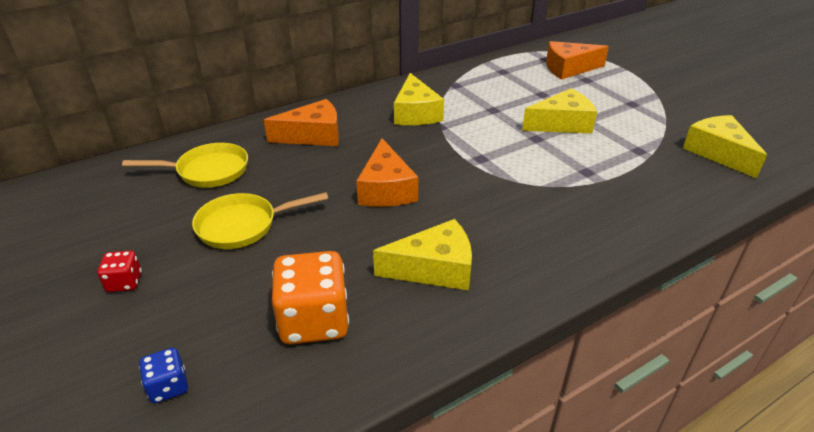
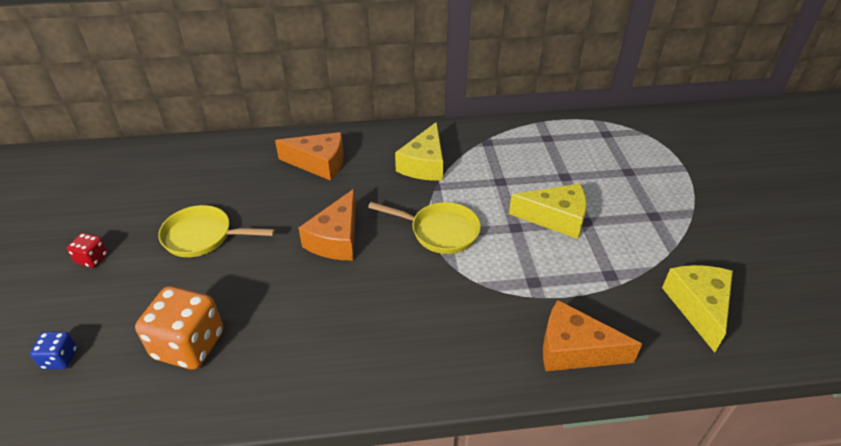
camera: 25 degrees right, 5 degrees up
yellow pan [122,143,248,188] -> yellow pan moved to [368,202,481,254]
yellow cheese [373,219,472,290] -> none
orange cheese [546,41,609,80] -> orange cheese moved to [543,300,642,371]

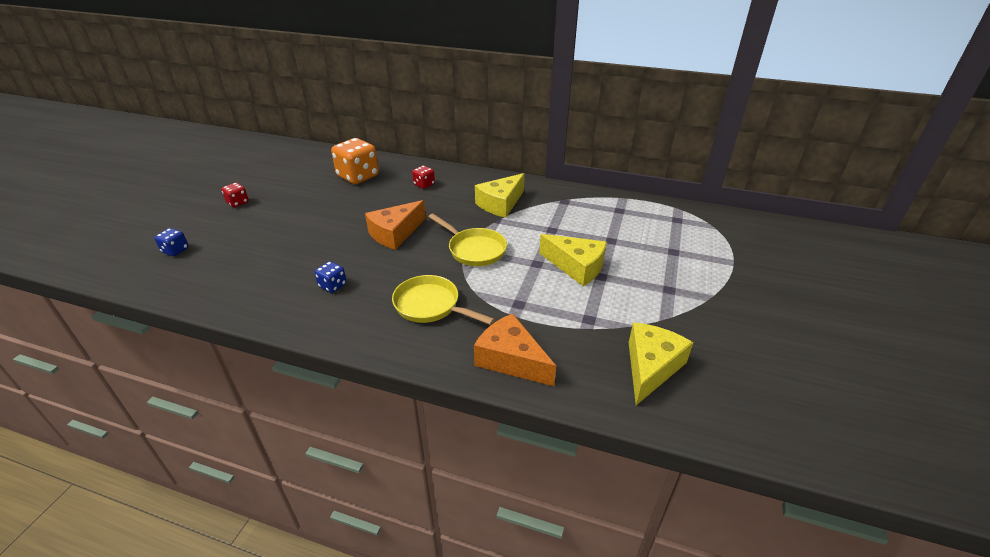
camera: 25 degrees right, 5 degrees down
orange dice [135,286,223,370] -> orange dice moved to [331,138,379,184]
yellow pan [158,205,275,257] -> yellow pan moved to [392,275,495,325]
orange cheese [275,132,344,181] -> red dice [412,165,435,189]
none -> blue dice [314,261,347,293]

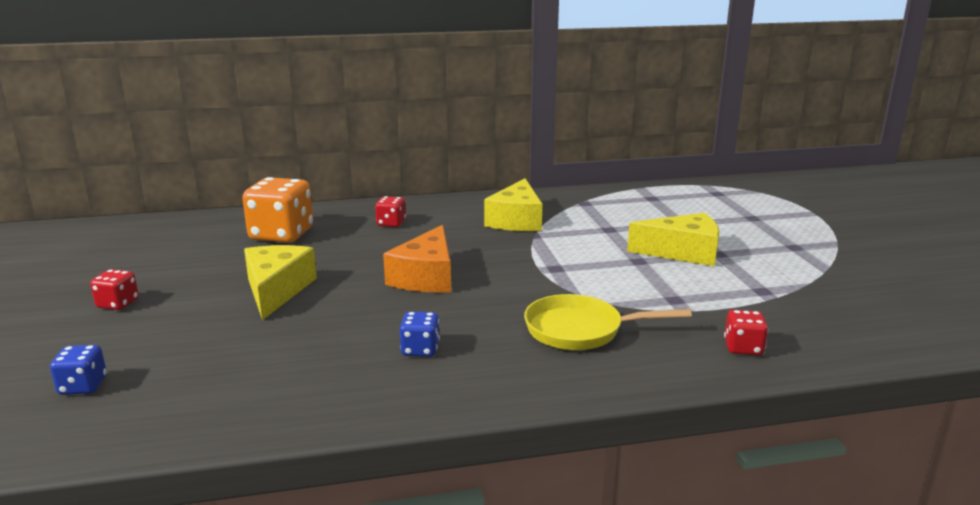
camera: 30 degrees left, 15 degrees down
yellow pan [428,214,507,266] -> none
orange cheese [474,313,556,386] -> red dice [724,310,768,355]
yellow cheese [629,322,694,405] -> yellow cheese moved to [244,245,317,320]

